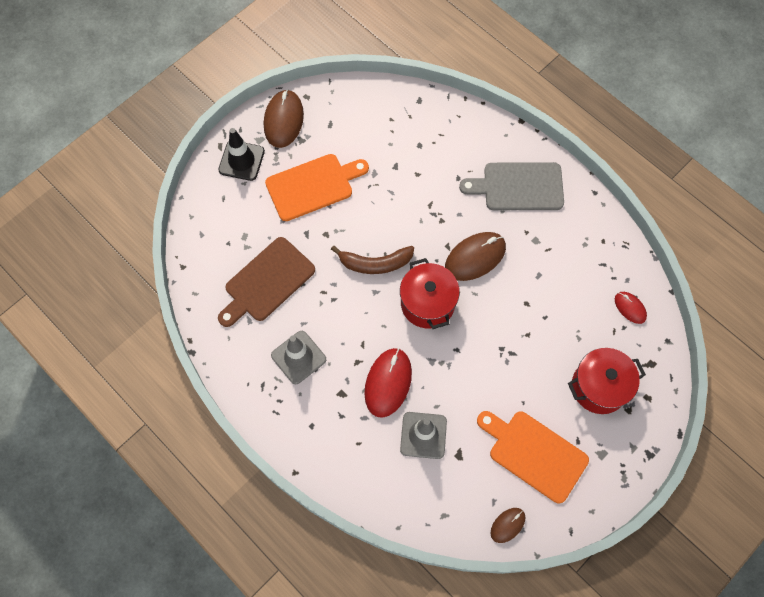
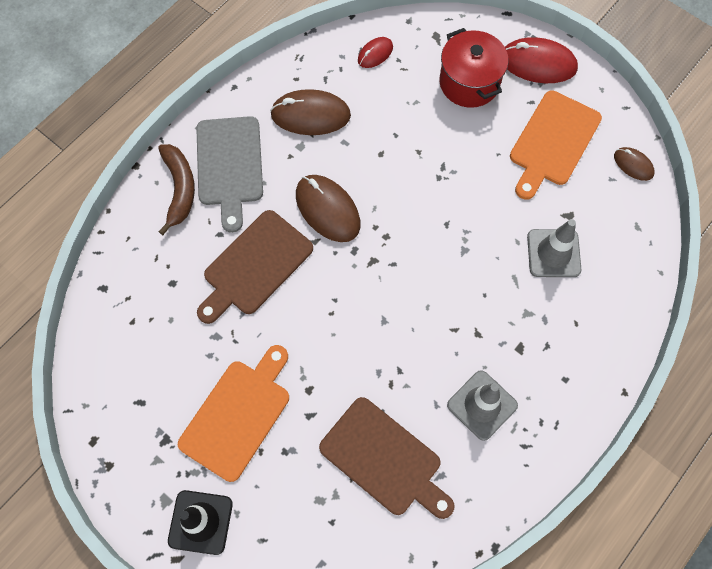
camera: 95 degrees left, 0 degrees up
brown mouse [264,89,304,148] -> brown mouse moved to [270,89,351,135]
orange cutting board [265,154,369,221] -> orange cutting board turned 60 degrees clockwise [178,345,289,482]
brown banana [331,246,414,274] -> brown banana moved to [158,144,195,235]
red mouse [364,348,412,418] -> red mouse moved to [505,37,578,83]
red pot [400,258,460,329] -> none
none -> brown cutting board [197,210,313,324]

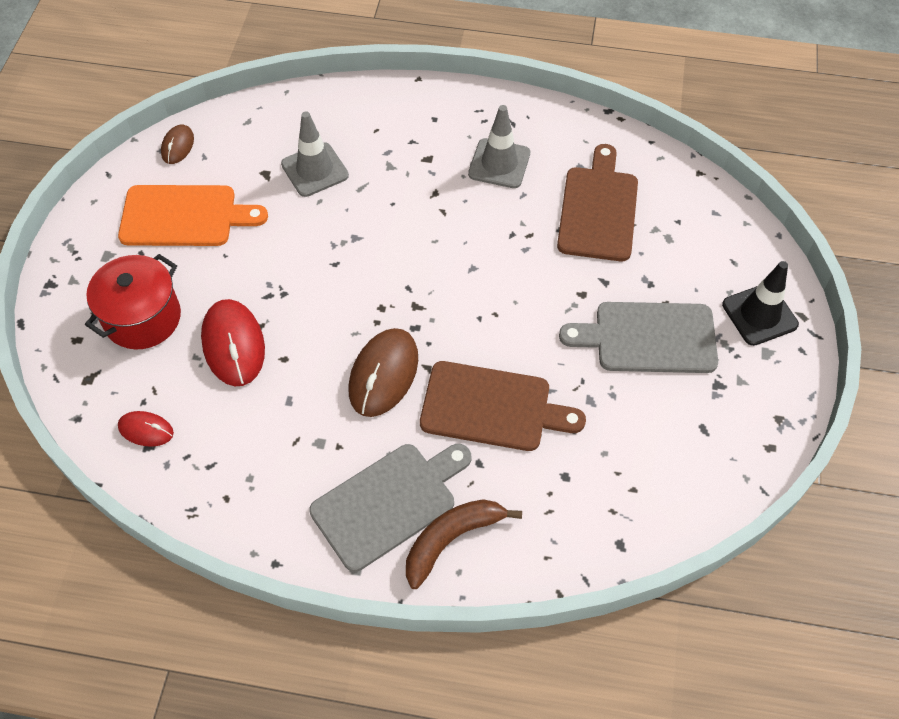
camera: 120 degrees left, 10 degrees down
orange cutting board [178,345,289,482] -> grey cutting board [559,302,718,373]
brown mouse [270,89,351,135] -> none
red mouse [505,37,578,83] -> red mouse moved to [201,299,265,386]

